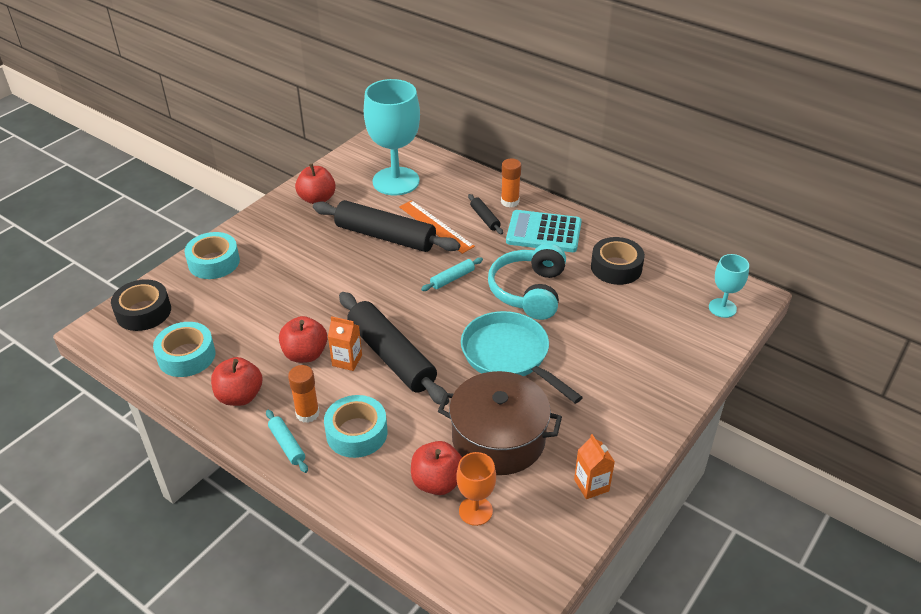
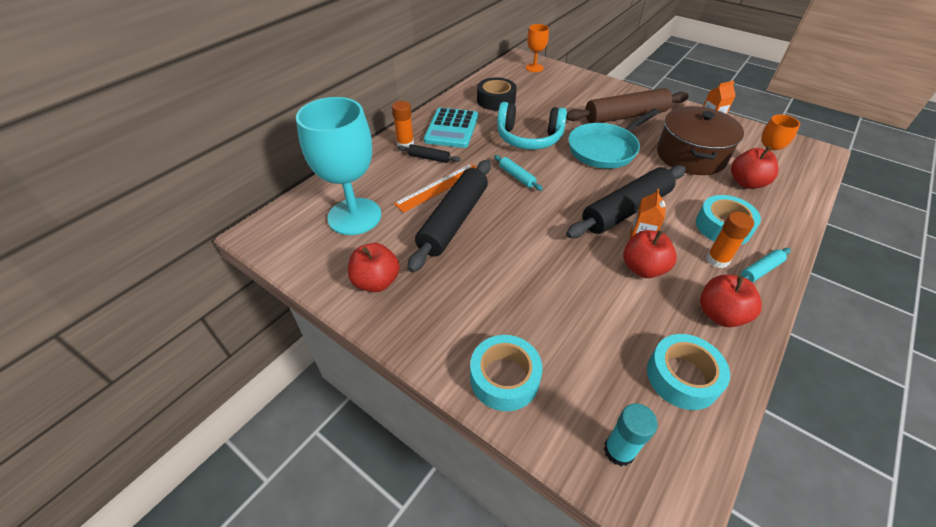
camera: 90 degrees left, 5 degrees up
black tape [111,279,171,331] -> turquoise glue stick [604,403,658,466]
black rolling pin [468,194,503,235] -> black rolling pin turned 45 degrees clockwise [398,144,461,163]
turquoise goblet [709,254,749,318] -> orange goblet [526,24,549,72]
none -> brown rolling pin [566,88,689,123]

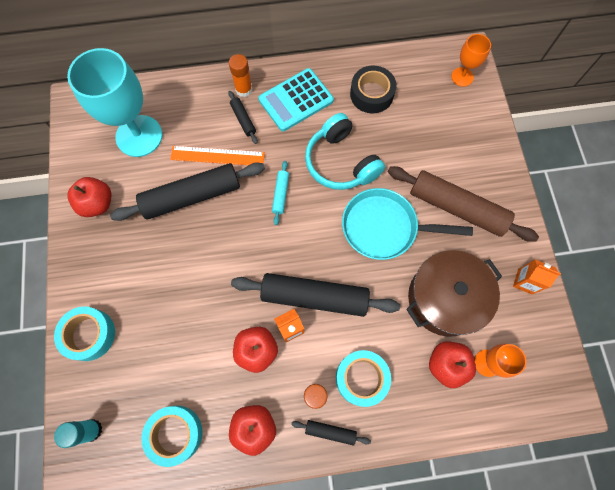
camera: 45 degrees right, 25 degrees up
turquoise rolling pin [741,248,791,283] -> black rolling pin [291,420,371,445]

